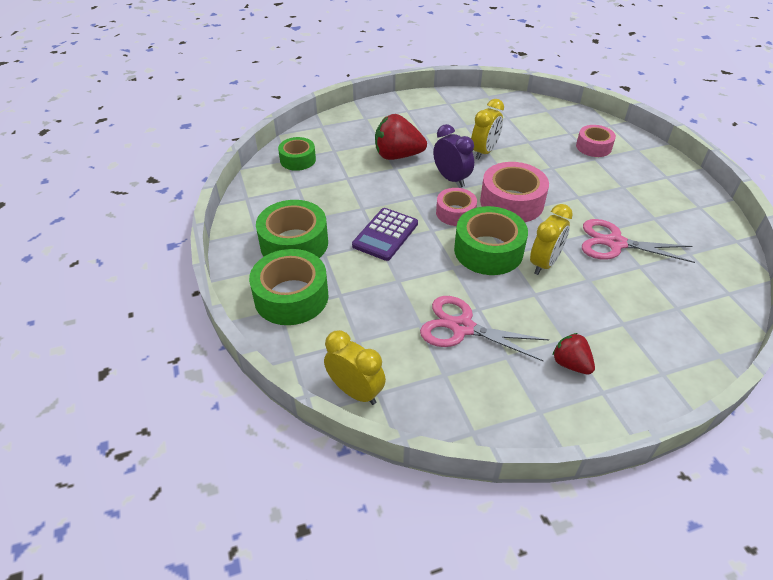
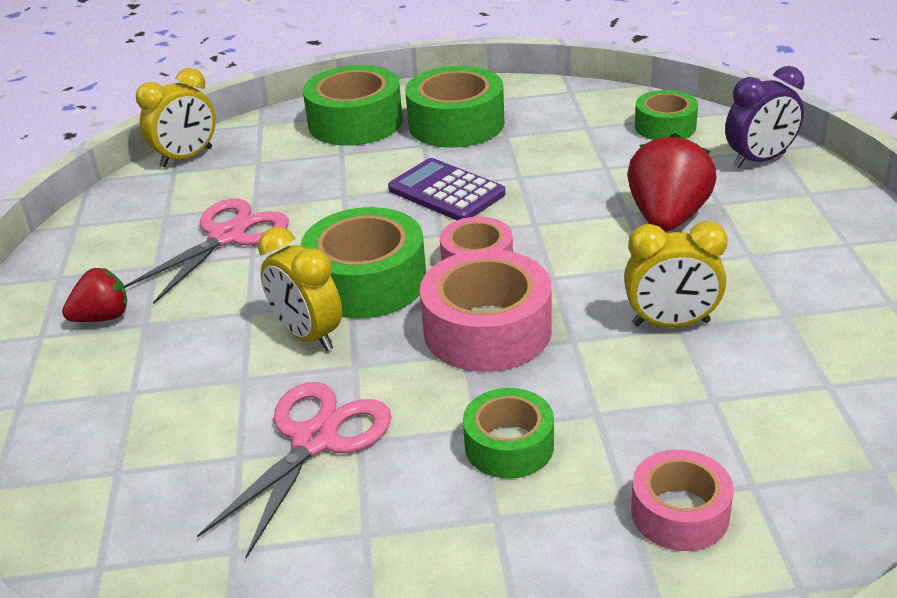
camera: 105 degrees right, 10 degrees down
purple clock [433,124,474,187] -> purple clock moved to [725,66,804,168]
yellow clock [471,99,504,160] -> yellow clock turned 45 degrees counterclockwise [624,221,728,327]
none -> green tape [463,388,554,479]

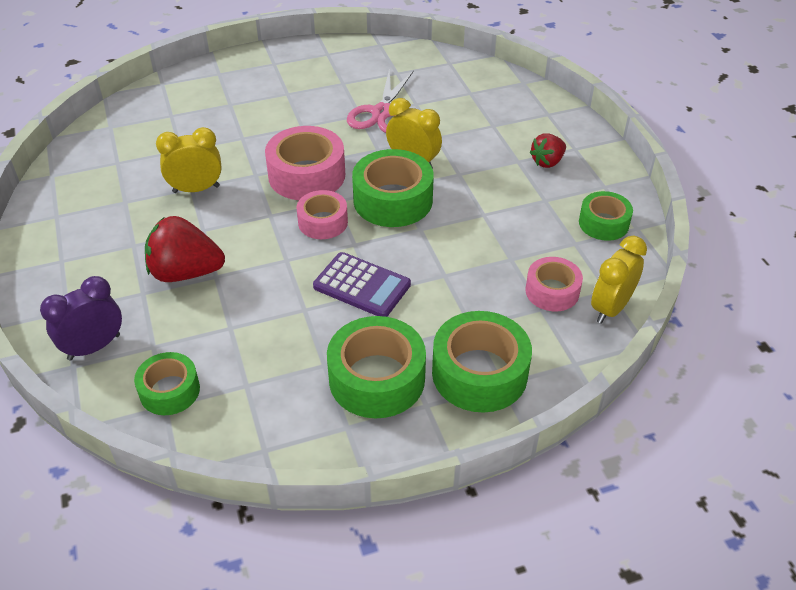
camera: 165 degrees right, 10 degrees up
pink scissors [124,199,289,304] -> none
green tape [463,388,554,479] -> green tape moved to [579,191,633,241]
red strawberry [627,133,717,232] -> red strawberry turned 90 degrees clockwise [145,216,225,282]
pink tape [631,450,734,551] -> pink tape moved to [525,257,583,312]

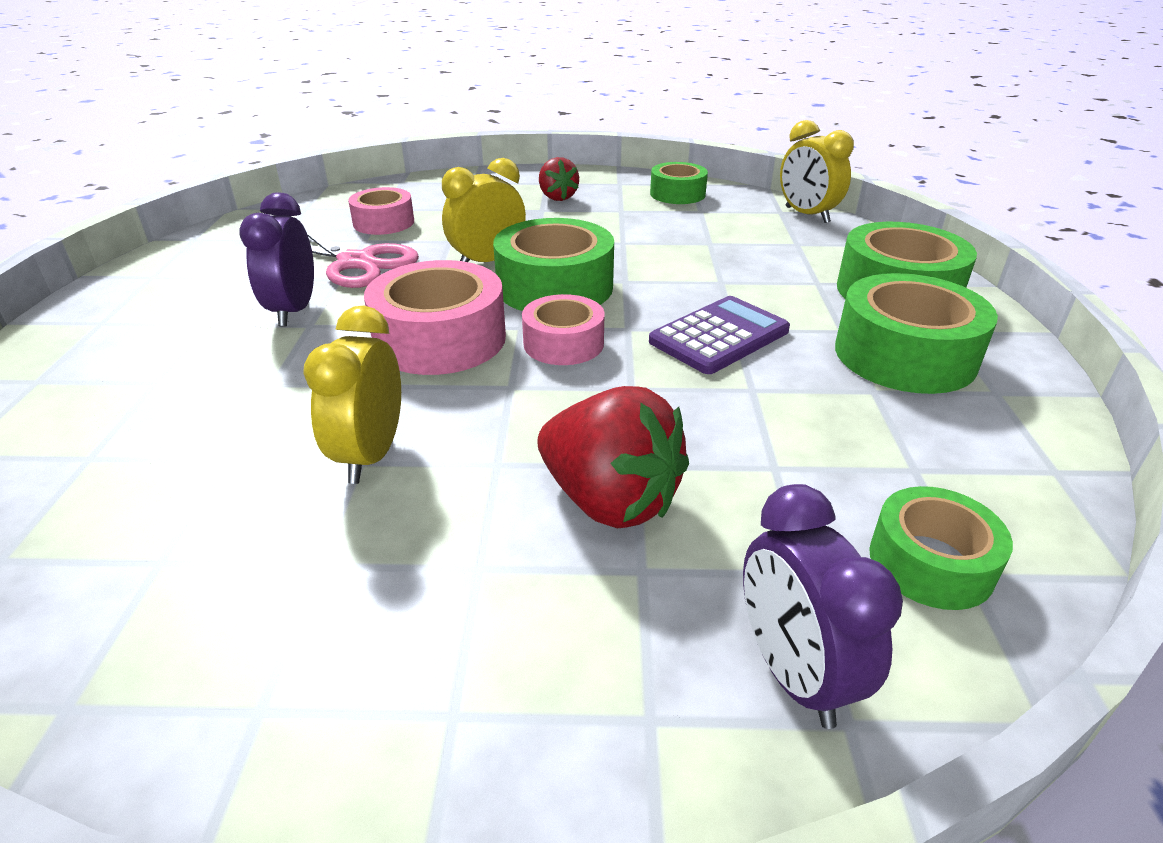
camera: 70 degrees left, 10 degrees down
red strawberry [145,216,225,282] -> red strawberry turned 75 degrees counterclockwise [537,386,689,528]
pink tape [525,257,583,312] -> pink tape moved to [348,187,414,235]
none -> purple clock [239,192,314,327]

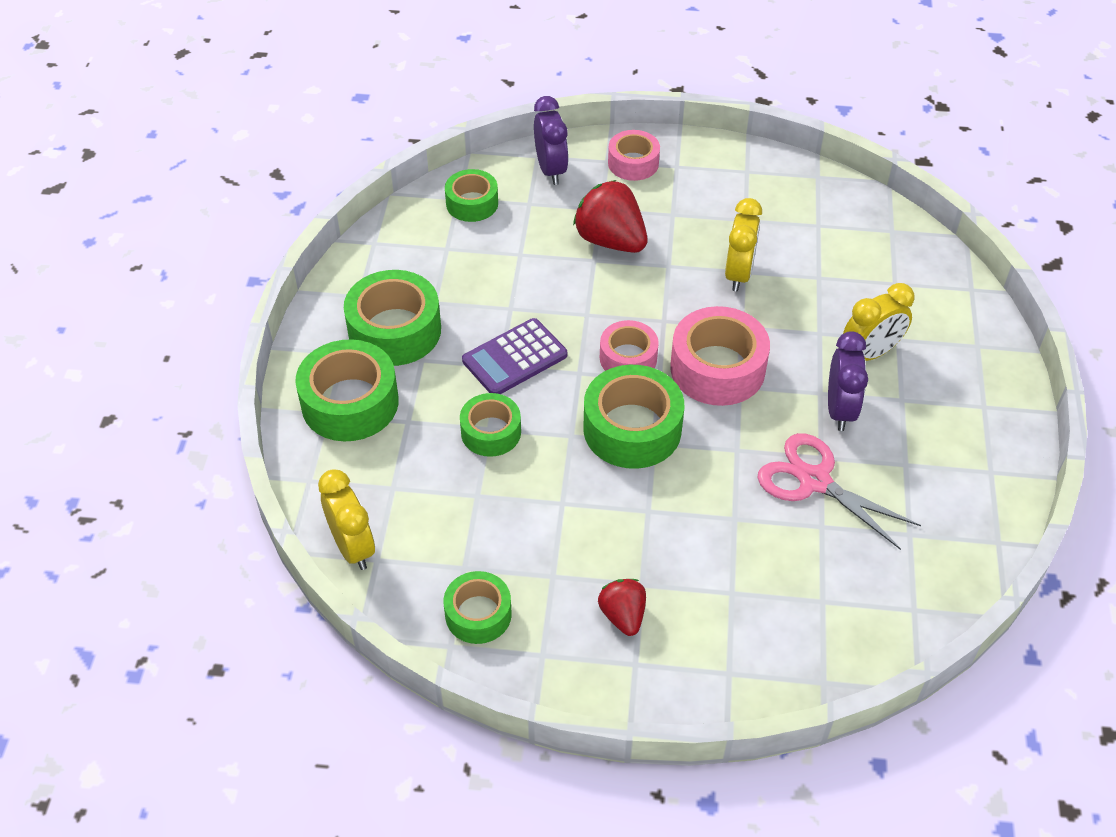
camera: 175 degrees left, 15 degrees up
pink tape [348,187,414,235] -> pink tape moved to [608,130,660,181]
yellow clock [442,158,526,262] -> yellow clock moved to [843,283,914,361]
none -> green tape [460,393,521,457]

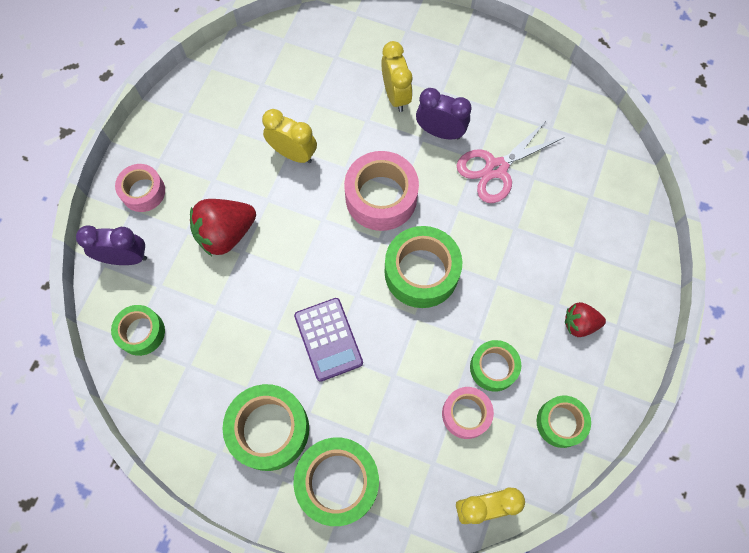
camera: 75 degrees left, 20 degrees up
green tape [460,393,521,457] -> green tape moved to [470,340,521,392]
pink tape [600,320,659,371] -> pink tape moved to [442,387,494,439]

